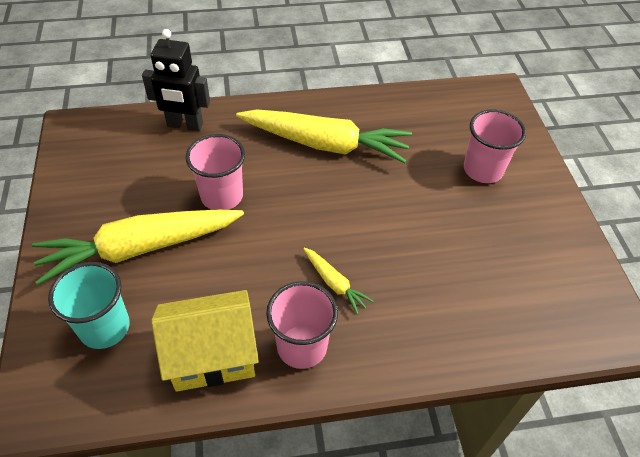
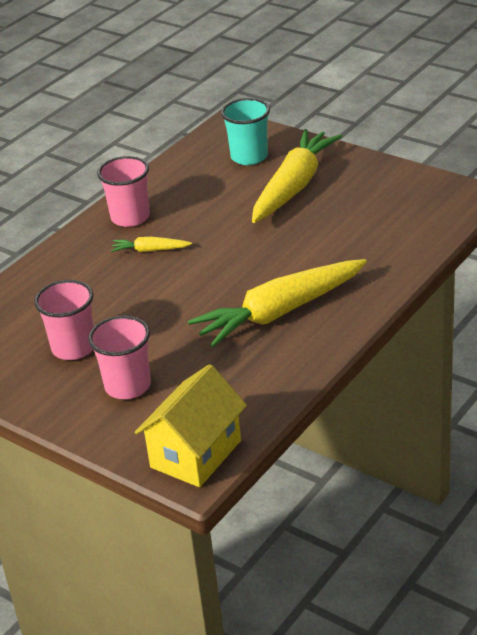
camera: 140 degrees right, 15 degrees down
black robot [142,29,210,131] -> none
yellow house [151,290,259,392] -> yellow house moved to [135,364,247,487]
pink cup [186,134,245,210] -> pink cup moved to [34,280,94,360]

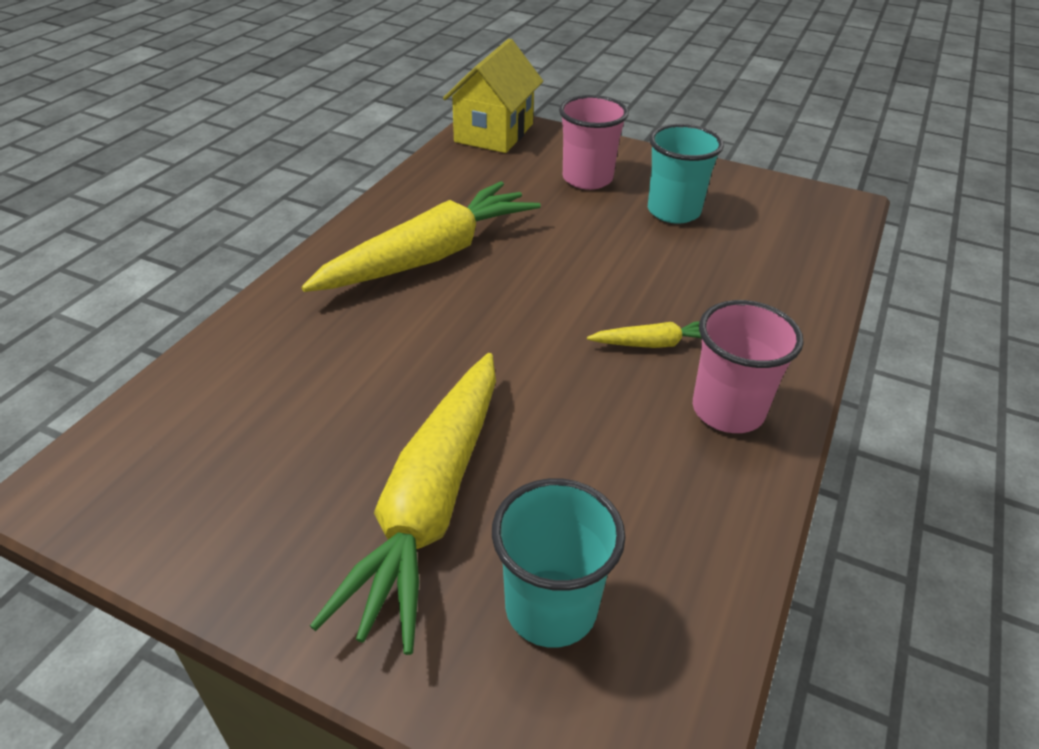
camera: 165 degrees right, 5 degrees up
pink cup [34,280,94,360] -> turquoise cup [648,124,724,224]

